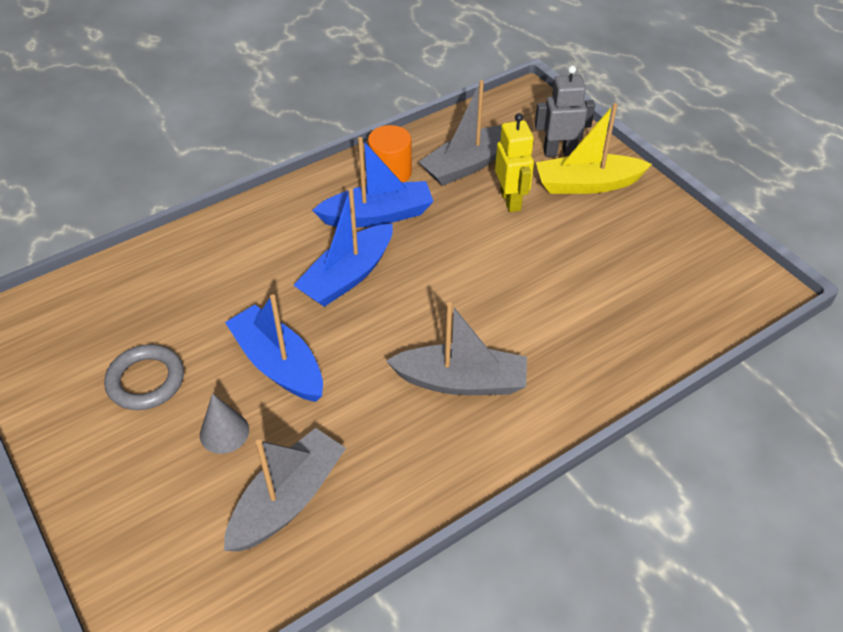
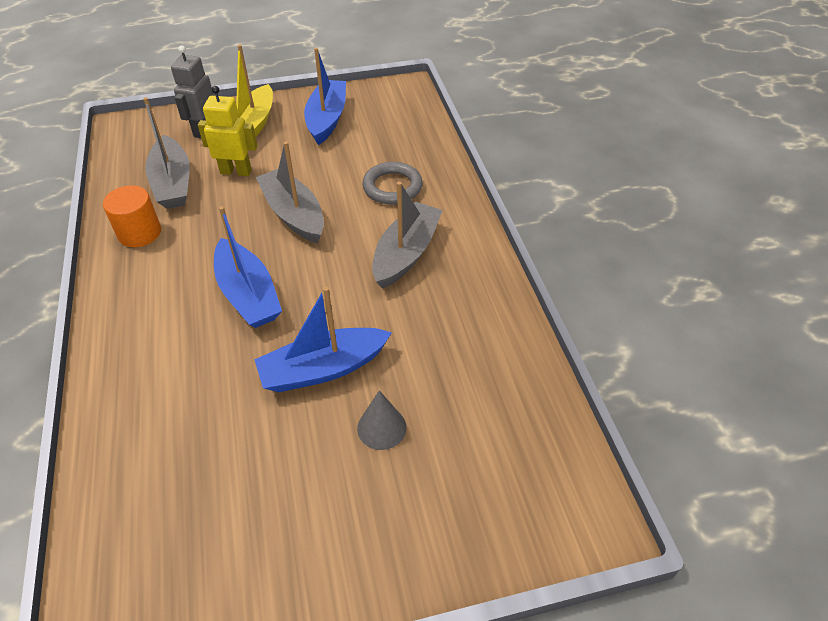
camera: 70 degrees left, 0 degrees up
grey ring [104,344,184,410] -> grey ring moved to [362,162,423,205]
grey boat [224,428,346,552] -> grey boat moved to [256,141,324,244]
blue boat [312,137,434,227] -> blue boat moved to [304,48,346,145]

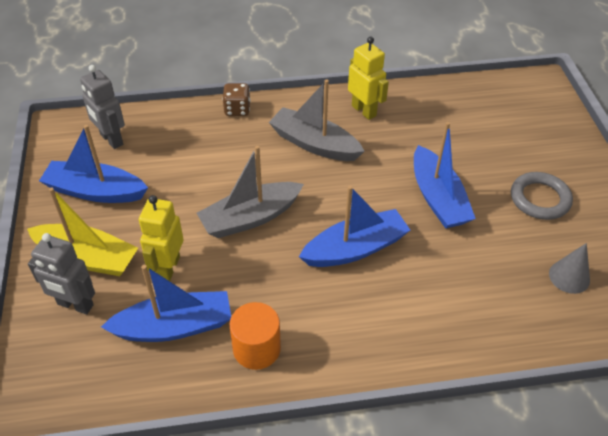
camera: 85 degrees left, 0 degrees up
grey boat [143,97,190,209] -> blue boat [101,265,231,342]
grey cone [357,390,406,450] -> grey cone moved to [549,243,590,294]
grey ring [362,162,423,205] -> grey ring moved to [511,172,573,220]
none -> grey robot [80,65,125,149]
none -> brown dice [222,83,251,116]
none -> yellow robot [348,37,389,120]

